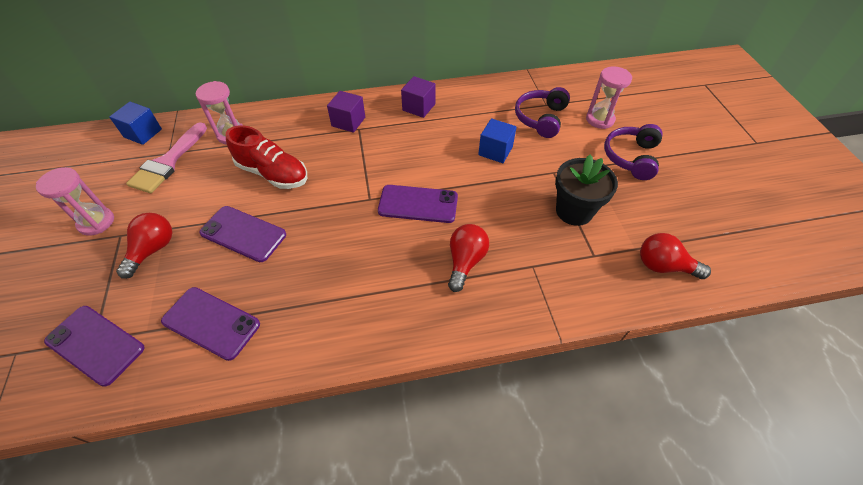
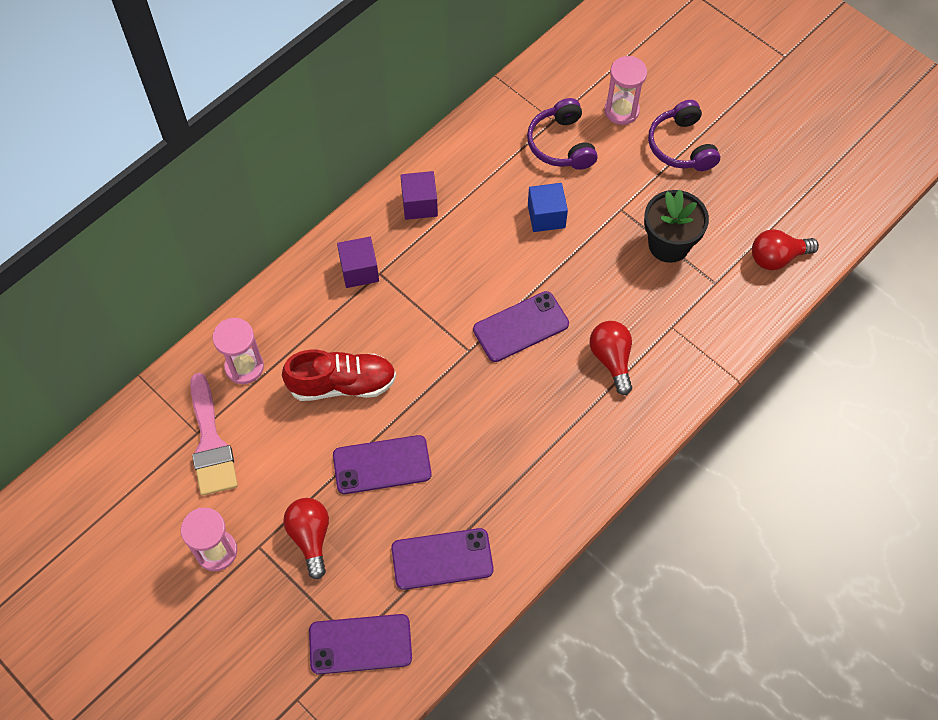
camera: 35 degrees left, 10 degrees up
blue cube [109,102,162,145] -> none

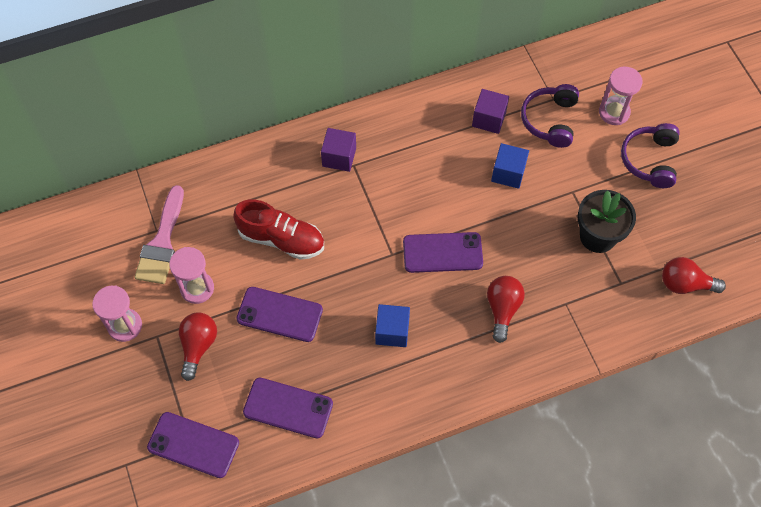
camera: 25 degrees right, 0 degrees up
pink hourglass [212,318,264,384] -> pink hourglass moved to [169,247,214,304]
purple cube [400,171,438,220] -> purple cube moved to [472,89,509,134]
none -> blue cube [375,304,410,347]

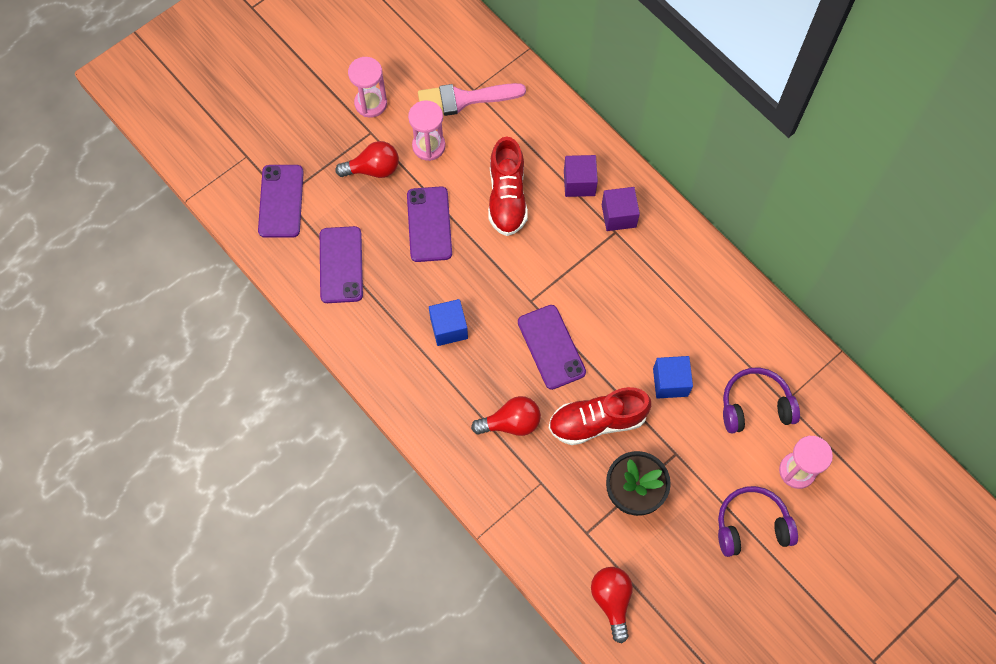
camera: 70 degrees right, 5 degrees up
purple cube [472,89,509,134] -> purple cube moved to [564,155,598,197]
none -> red shoe [549,387,651,445]

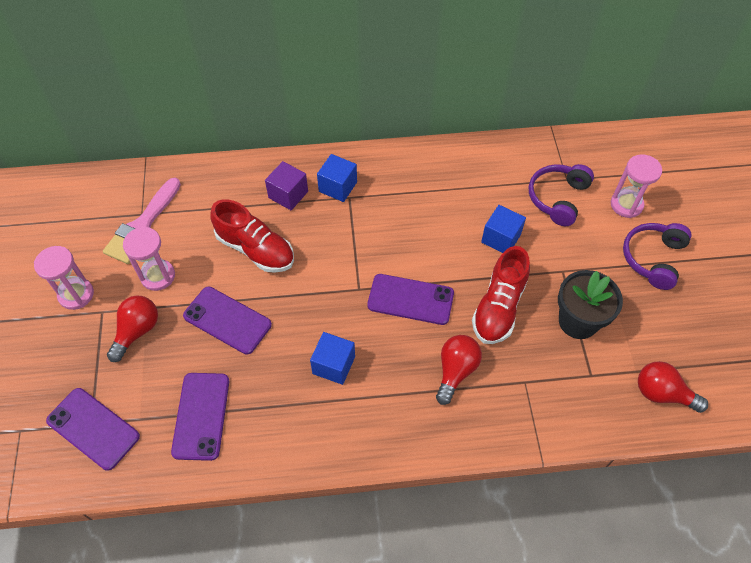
camera: 55 degrees left, 10 degrees down
purple phone [320,226,363,303] -> purple phone turned 60 degrees clockwise [171,373,229,461]
purple cube [602,187,640,231] -> blue cube [317,154,357,202]

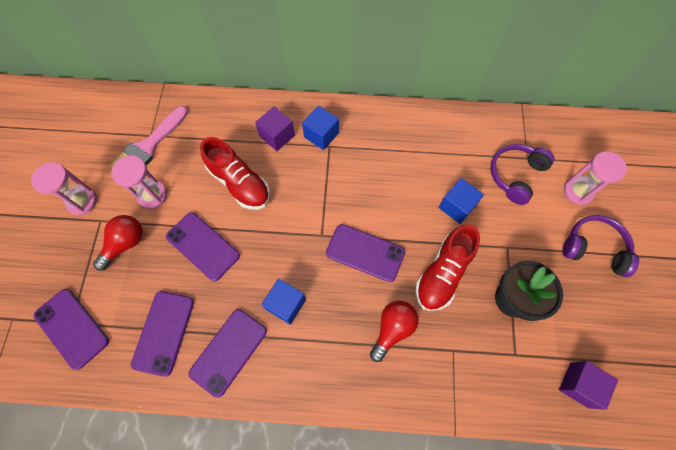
camera: 10 degrees right, 10 degrees up
purple headphones [623,223,692,290] -> purple headphones turned 75 degrees clockwise [562,215,639,277]
red light bulb [638,361,708,413] -> purple cube [559,361,618,410]
none -> purple phone [188,309,267,397]

